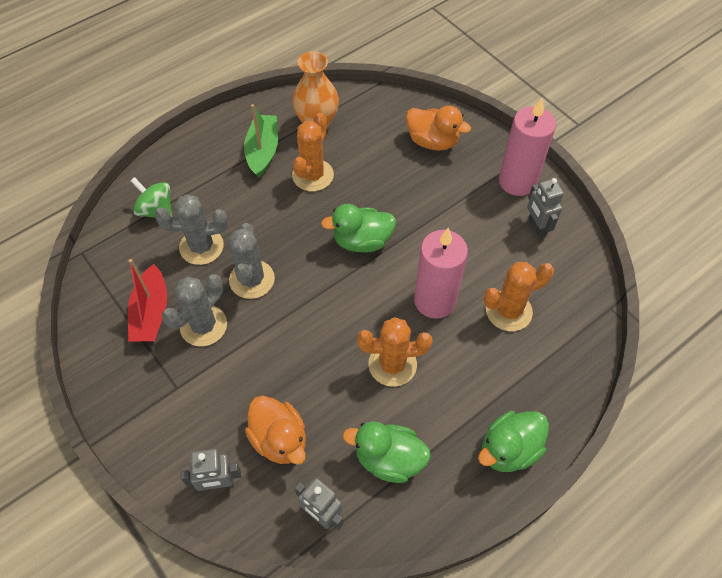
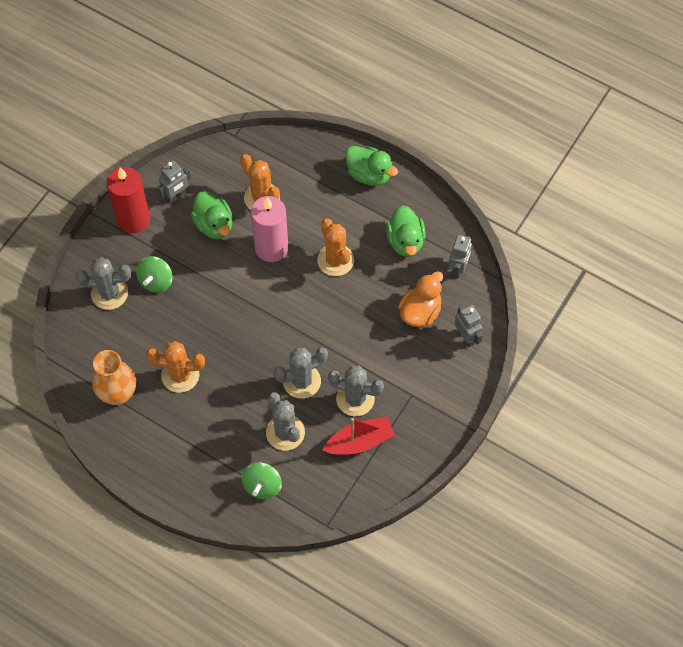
camera: 110 degrees left, 5 degrees up
green boat [244,104,278,178] -> none
green duck [321,204,396,253] -> green duck moved to [191,191,232,239]
orange duck [406,106,471,151] -> grey cactus [76,257,131,310]
pink candle [499,98,556,196] -> red candle [106,167,150,233]
none -> green spinning top [136,256,173,293]

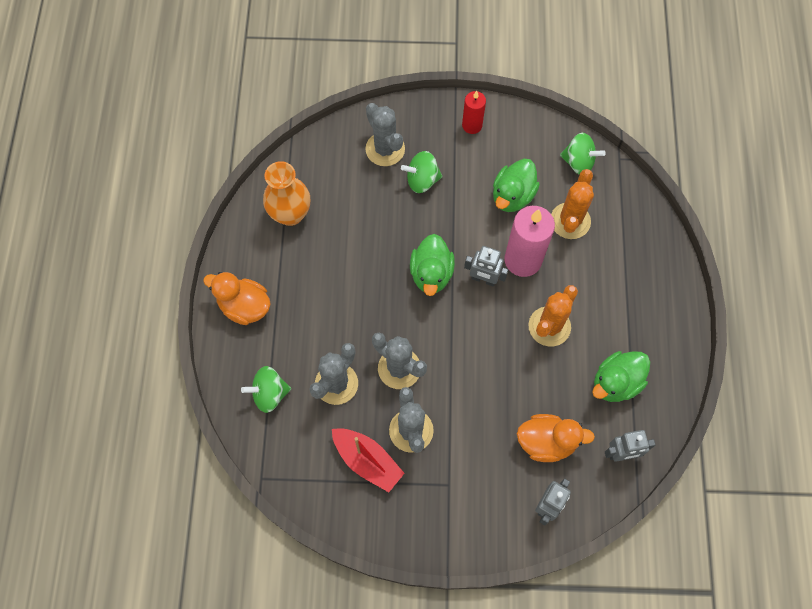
camera: 60 degrees right, 5 degrees up
red candle [106,167,150,233] -> red candle [462,91,486,134], size x0.57
orange cactus [146,341,205,393] -> none
grey robot [157,160,191,204] -> grey robot moved to [464,246,508,287]
green duck [345,146,398,186] -> green duck moved to [410,234,455,296]
none -> orange duck [203,272,271,325]
none -> green spinning top [560,133,606,175]

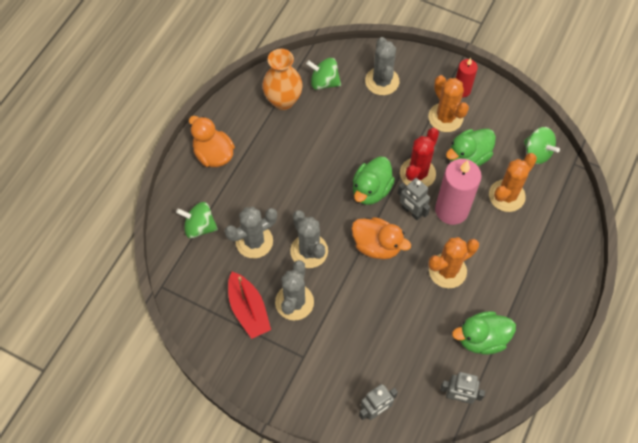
camera: 25 degrees right, 5 degrees down
green spinning top [401,151,442,193] -> green spinning top moved to [306,58,341,90]
orange duck [517,414,595,462] -> orange duck moved to [352,217,411,259]
none -> red cactus [400,128,439,187]
none -> orange cactus [428,75,469,132]

